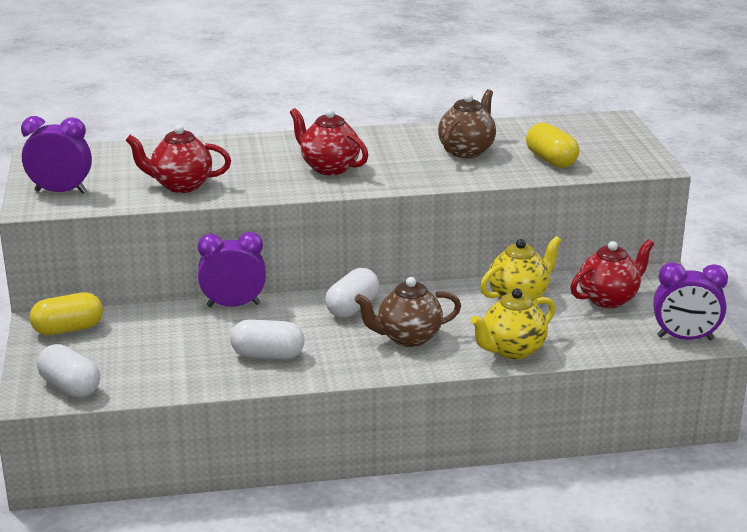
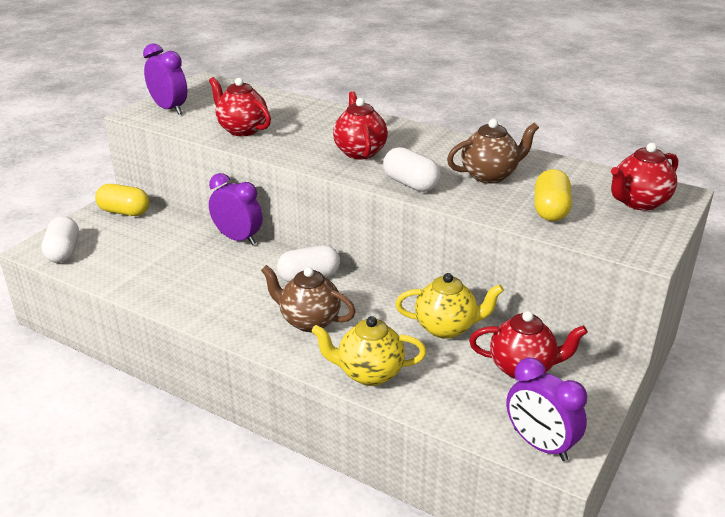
camera: 40 degrees right, 5 degrees up
white capsule [230,319,304,359] -> white capsule moved to [383,147,441,192]
none -> red teapot [611,143,678,211]

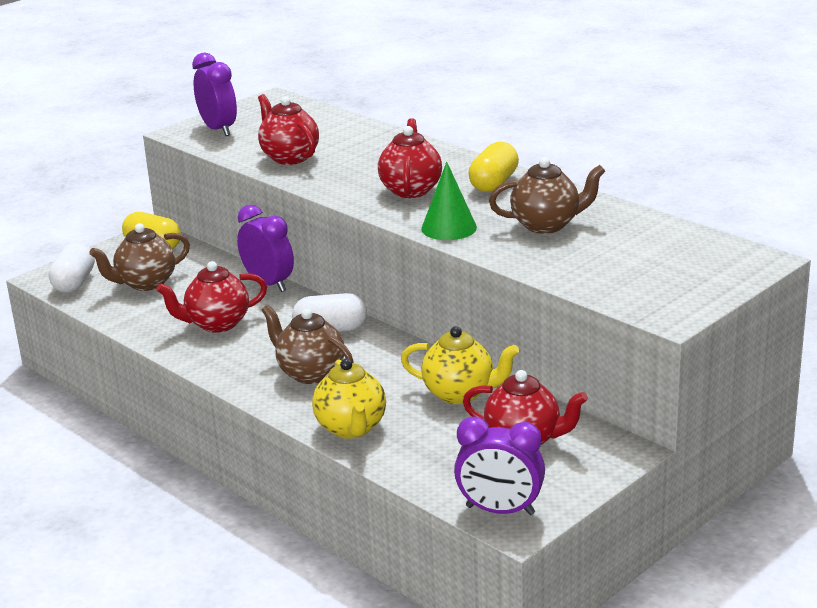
camera: 15 degrees right, 5 degrees down
yellow teapot [311,316,427,386] -> yellow teapot turned 120 degrees counterclockwise [312,358,386,439]
white capsule [383,147,441,192] -> green cone [421,162,477,240]
purple clock [506,357,587,461] -> purple clock turned 45 degrees counterclockwise [454,417,545,515]
yellow capsule [535,169,572,221] -> yellow capsule moved to [468,142,519,192]
red teapot [611,143,678,211] -> red teapot moved to [156,261,267,333]
none -> brown teapot [89,223,190,291]

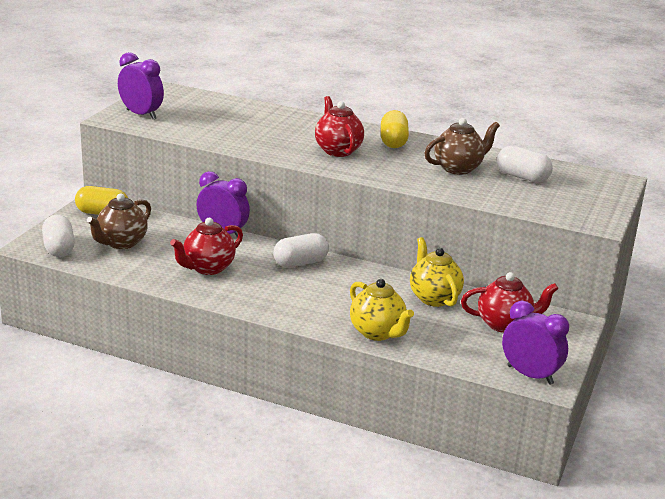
camera: 25 degrees left, 0 degrees up
red teapot [258,94,319,165] -> none
brown teapot [262,305,354,384] -> none
yellow teapot [401,326,519,404] -> yellow teapot turned 105 degrees counterclockwise [410,237,464,307]
green cone [421,162,477,240] -> none
purple clock [454,417,545,515] -> purple clock turned 135 degrees counterclockwise [502,301,569,385]
none -> white capsule [497,146,553,183]

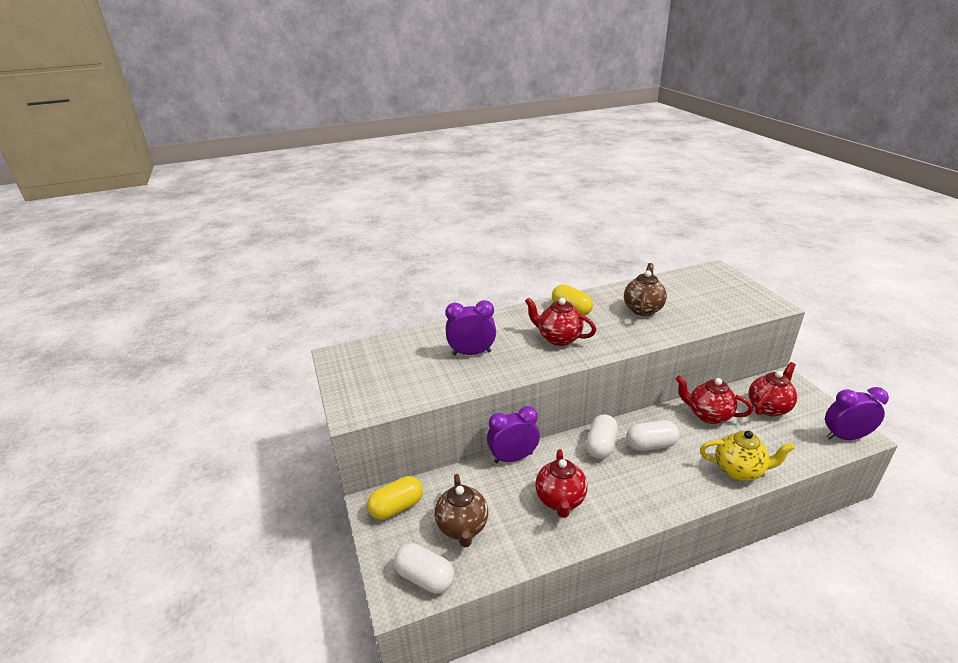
camera: 40 degrees left, 5 degrees up
purple clock [118,52,164,119] -> purple clock moved to [445,300,496,355]
yellow teapot [410,237,464,307] -> red teapot [676,375,753,424]
white capsule [497,146,553,183] -> white capsule moved to [626,420,679,451]

